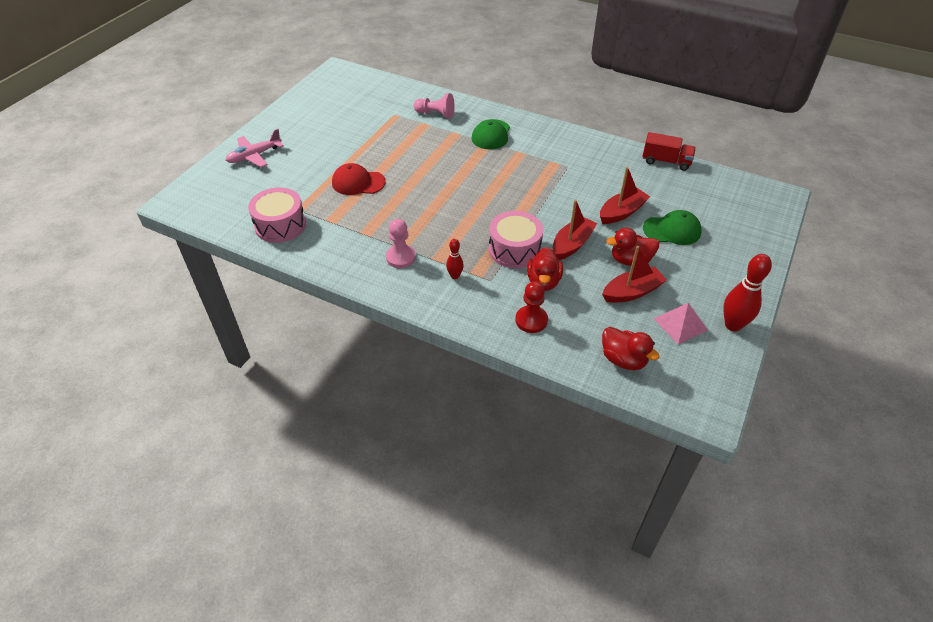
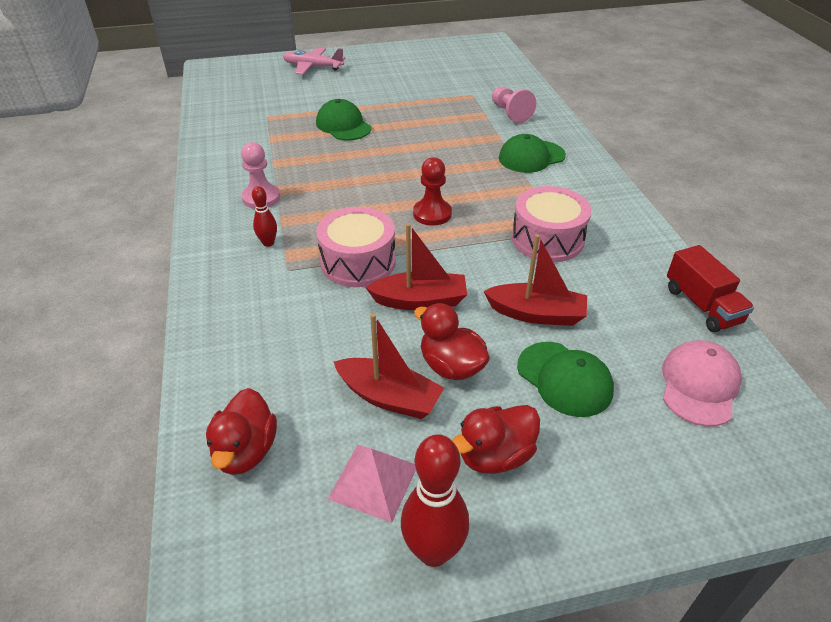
camera: 50 degrees right, 5 degrees down
pink drum [248,187,306,243] -> pink drum moved to [512,186,591,262]
red cap [332,163,386,195] -> green cap [316,99,372,141]
red pawn [515,281,548,333] -> red pawn moved to [413,157,452,226]
red duck [527,247,563,291] -> red duck moved to [452,405,540,474]
none -> pink cap [662,340,742,426]

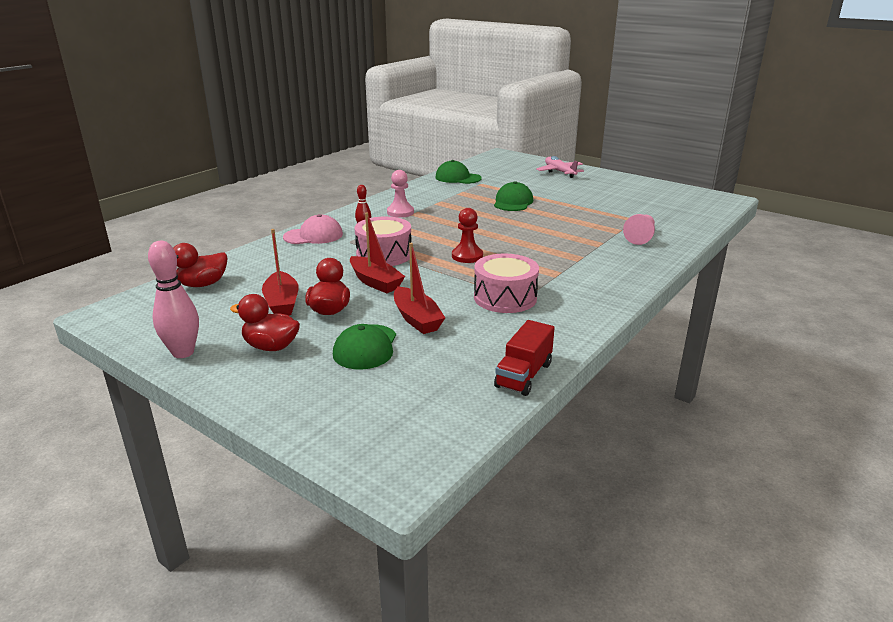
camera: 50 degrees right, 15 degrees down
pink pyramid [328,445,416,523] -> none
red bowling pin [401,434,469,567] -> pink bowling pin [148,241,199,358]
green cap [499,134,566,173] -> green cap moved to [435,160,482,184]
pink cap [662,340,742,426] -> pink cap moved to [283,214,343,244]

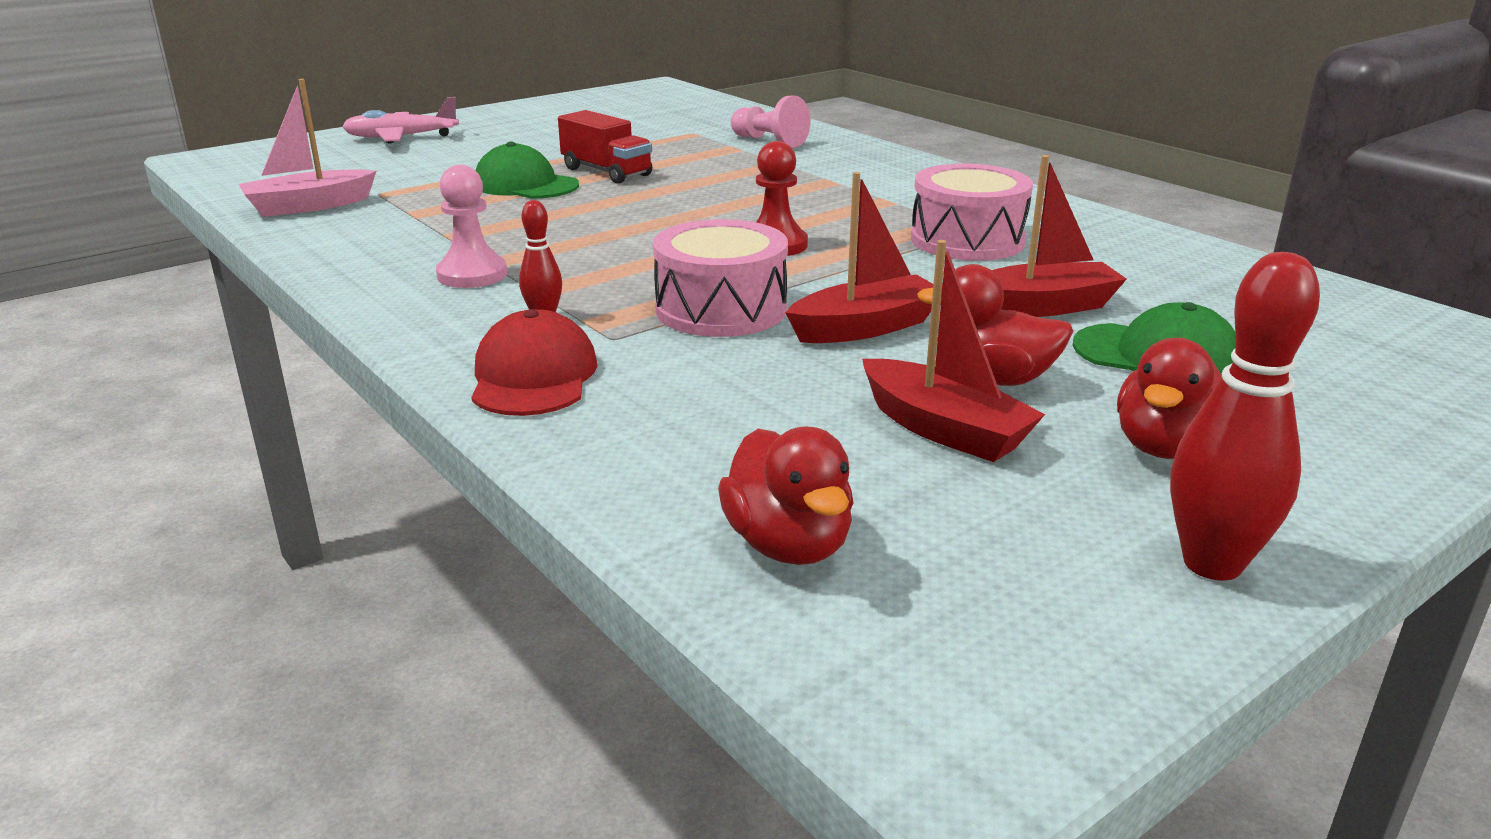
camera: 75 degrees left, 0 degrees up
pink bowling pin [148,241,199,358] -> red bowling pin [1170,252,1320,581]
red boat [262,229,299,316] -> red boat turned 45 degrees clockwise [862,240,1045,462]
pink cap [283,214,343,244] -> red cap [471,309,597,416]
green cap [435,160,482,184] -> pink boat [239,79,376,217]
red truck [494,320,555,396] -> red truck moved to [558,110,652,184]

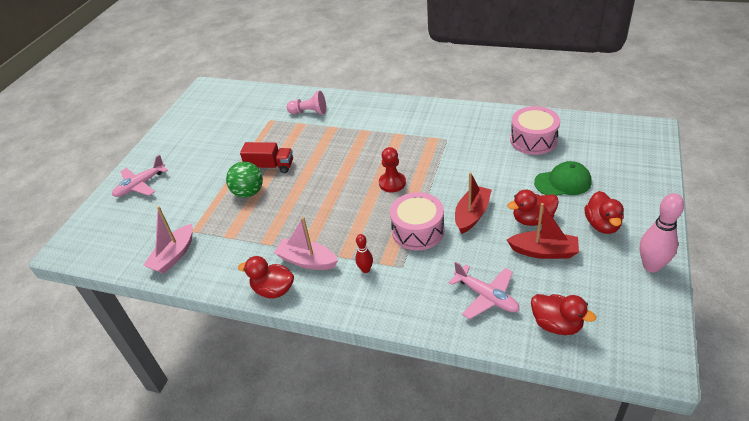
camera: 30 degrees left, 15 degrees up
pink pawn [436,165,507,288] -> pink boat [274,217,338,270]
red cap [471,309,597,416] -> none
green cap [475,142,579,199] -> green ball [226,162,263,198]
pink drum [911,164,1033,261] -> pink drum moved to [510,106,560,155]
red boat [992,155,1127,317] -> none
red bowling pin [1170,252,1320,581] -> pink bowling pin [640,193,684,272]
none -> red duck [238,256,294,299]
none -> pink plane [449,261,519,319]

